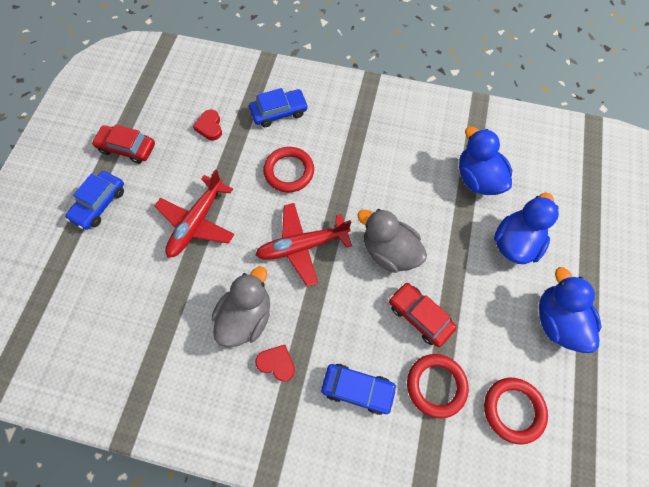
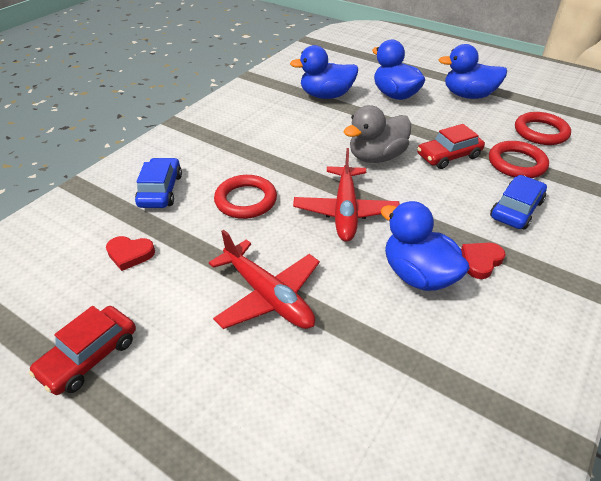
camera: 70 degrees left, 25 degrees down
blue car [65,171,124,230] -> none
grey duck [212,267,270,347] -> blue duck [380,201,470,291]

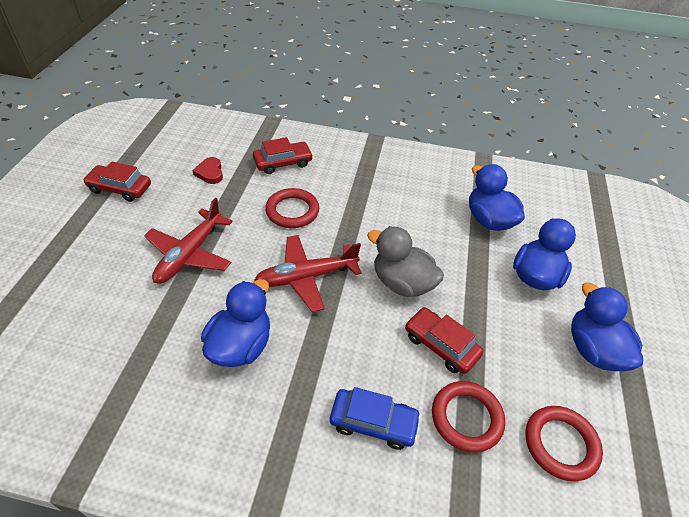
camera: 65 degrees right, 5 degrees up
blue car [135,158,182,208] -> red car [253,137,313,174]
red heart [461,243,506,279] -> none

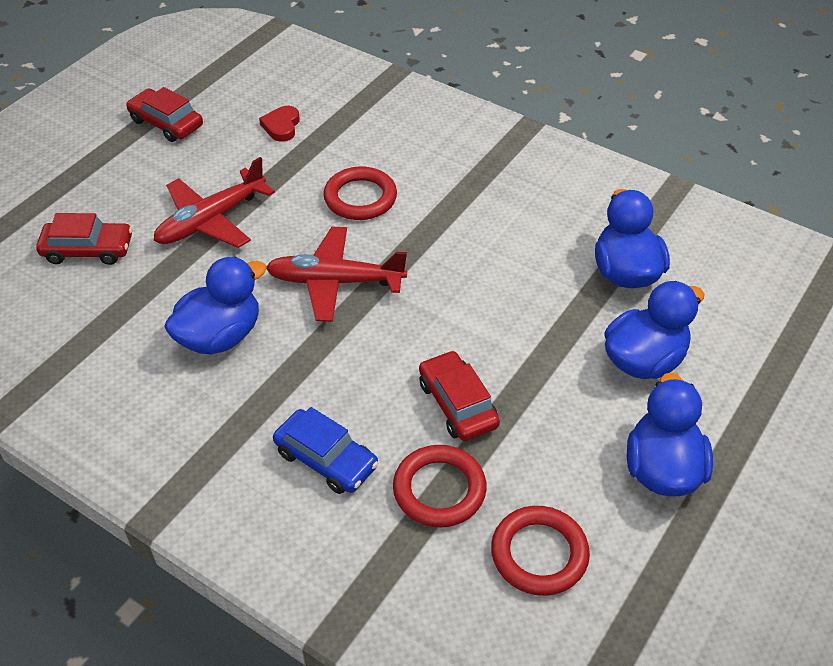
camera: 25 degrees right, 0 degrees up
red car [253,137,313,174] -> red car moved to [36,213,132,265]
grey duck [367,226,444,297] -> none

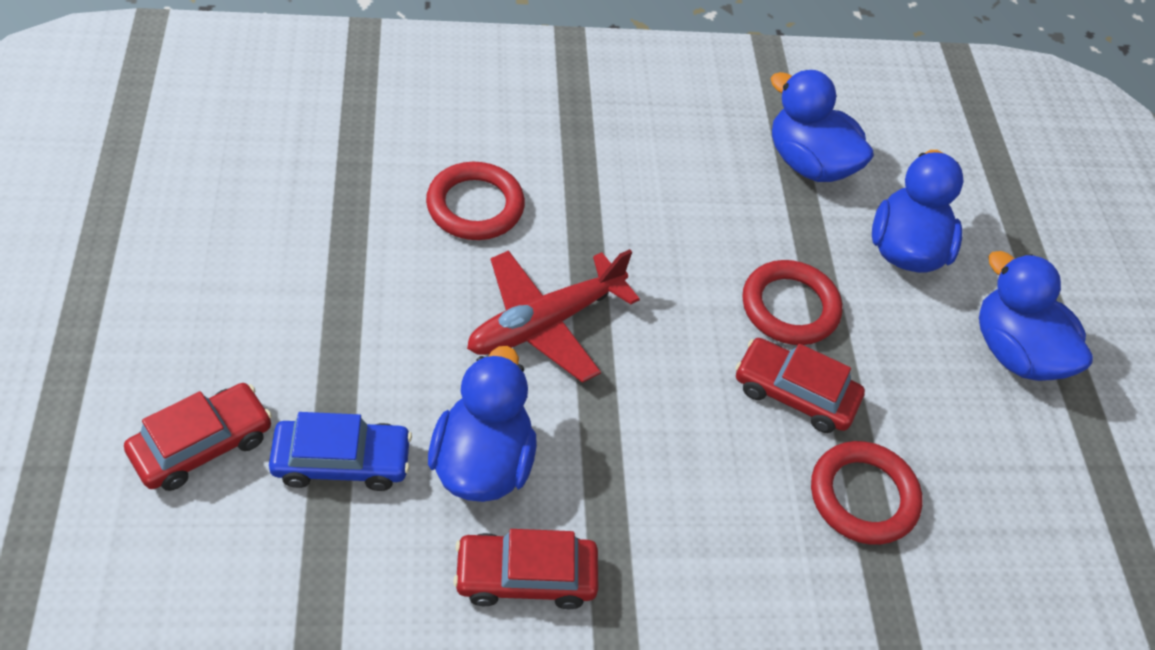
camera: 45 degrees left, 5 degrees up
red car [126,87,203,142] -> red car moved to [453,529,598,610]
red plane [154,157,275,248] -> none
red heart [259,106,300,142] -> none
blue car [273,407,379,494] -> blue car moved to [269,412,412,491]
red ring [491,506,590,596] -> red ring moved to [742,260,842,345]

